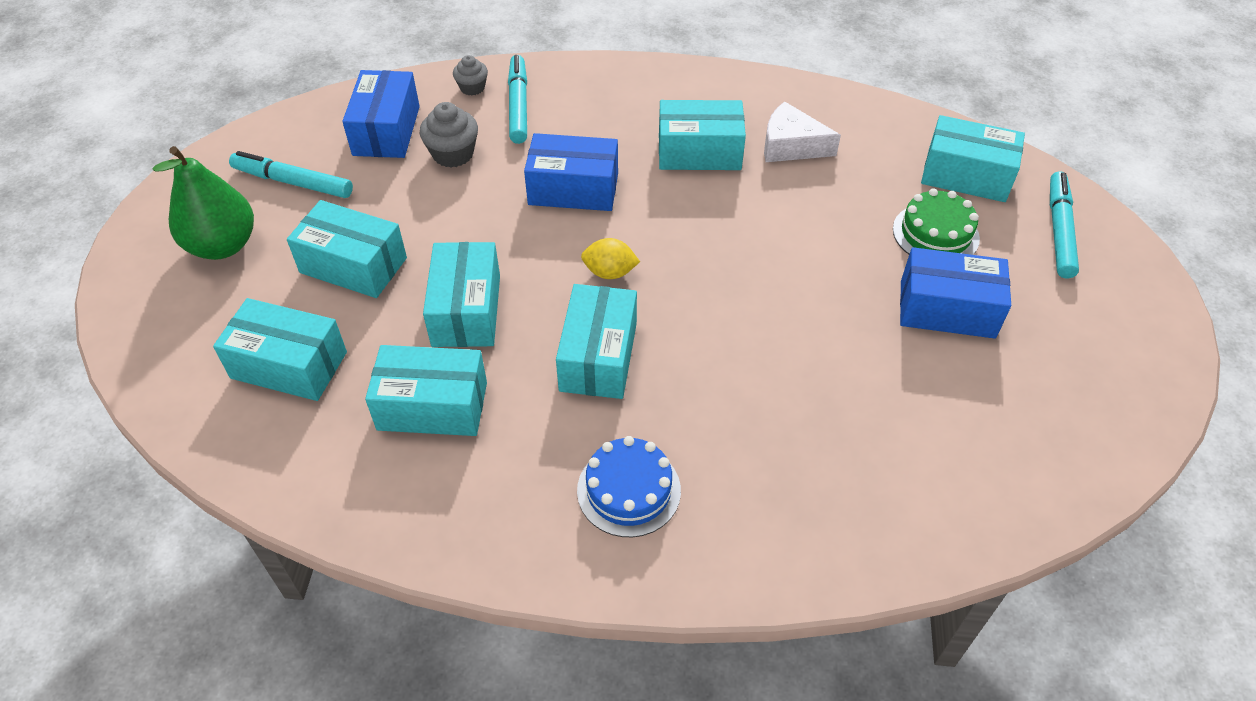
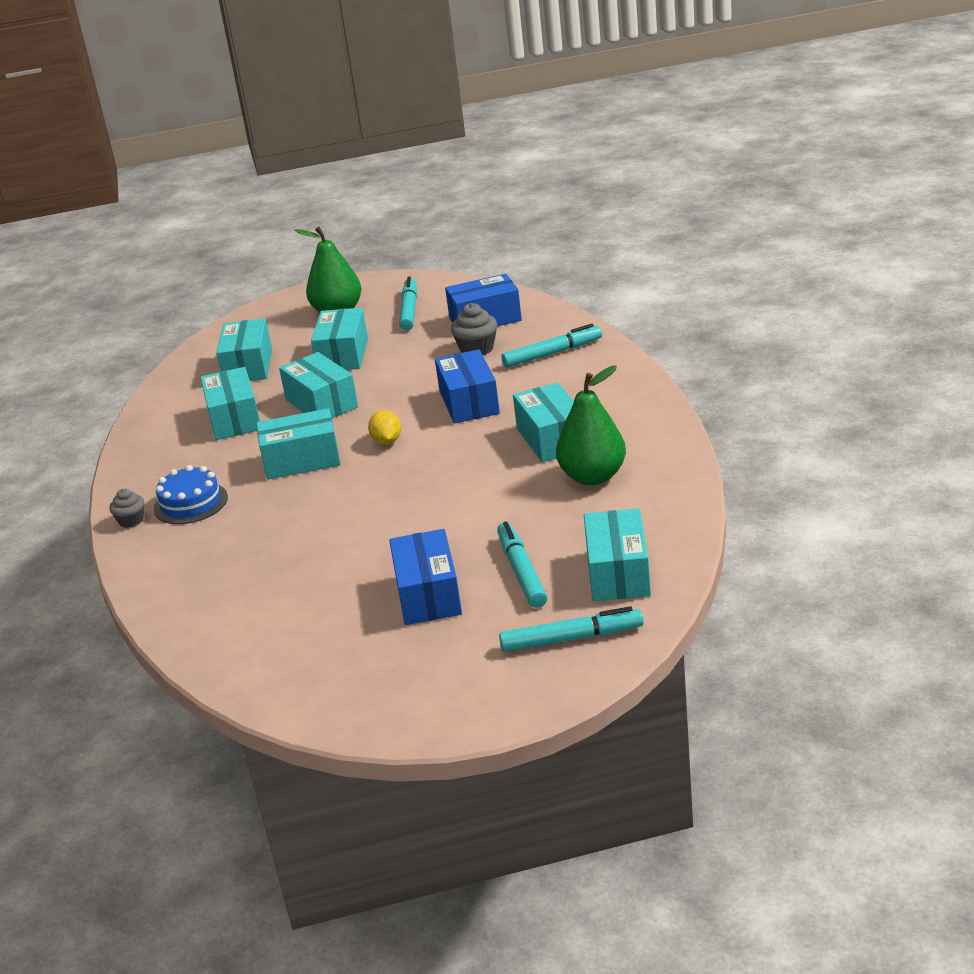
camera: 75 degrees right, 20 degrees down
turquoise box [423,242,500,347] -> turquoise box turned 75 degrees clockwise [279,352,358,418]
grey cupcake [453,55,488,95] -> grey cupcake moved to [110,488,144,528]
white cheese [764,101,841,162] -> green pear [556,366,626,485]
green cake [893,188,980,255] -> turquoise marker [497,522,547,608]

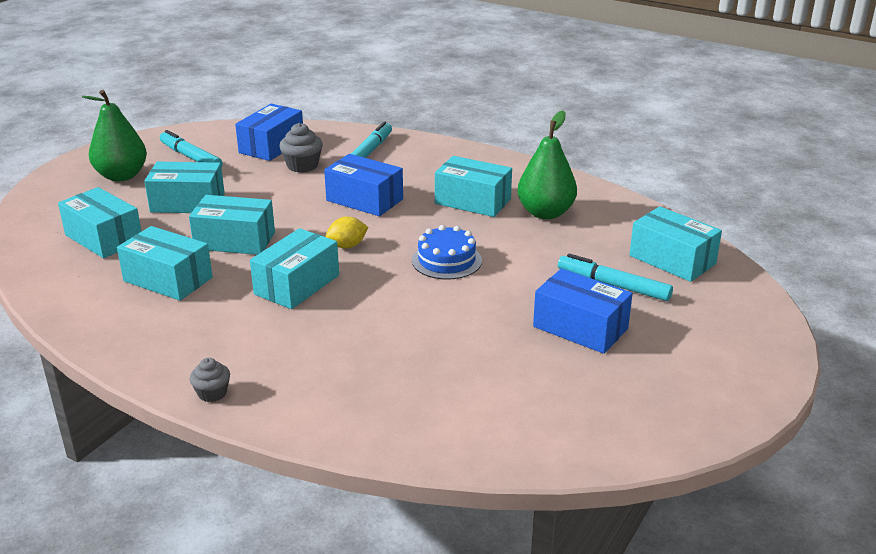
camera: 50 degrees left, 0 degrees up
blue cake [154,465,228,524] -> blue cake moved to [412,225,482,280]
turquoise box [311,308,368,370] -> turquoise box turned 45 degrees counterclockwise [144,162,225,213]
yellow lemon [368,410,401,445] -> yellow lemon turned 60 degrees counterclockwise [326,217,368,248]
turquoise marker [499,606,644,652] -> none

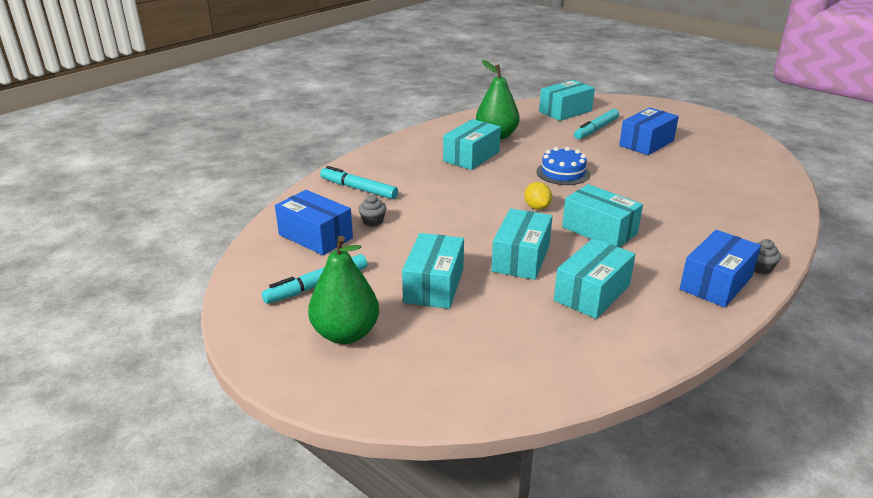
camera: 80 degrees left, 0 degrees up
turquoise box [58,187,142,258] -> none
grey cupcake [279,123,323,173] -> grey cupcake [358,195,386,226], size x0.64
blue box [324,154,403,216] -> blue box moved to [680,230,761,308]

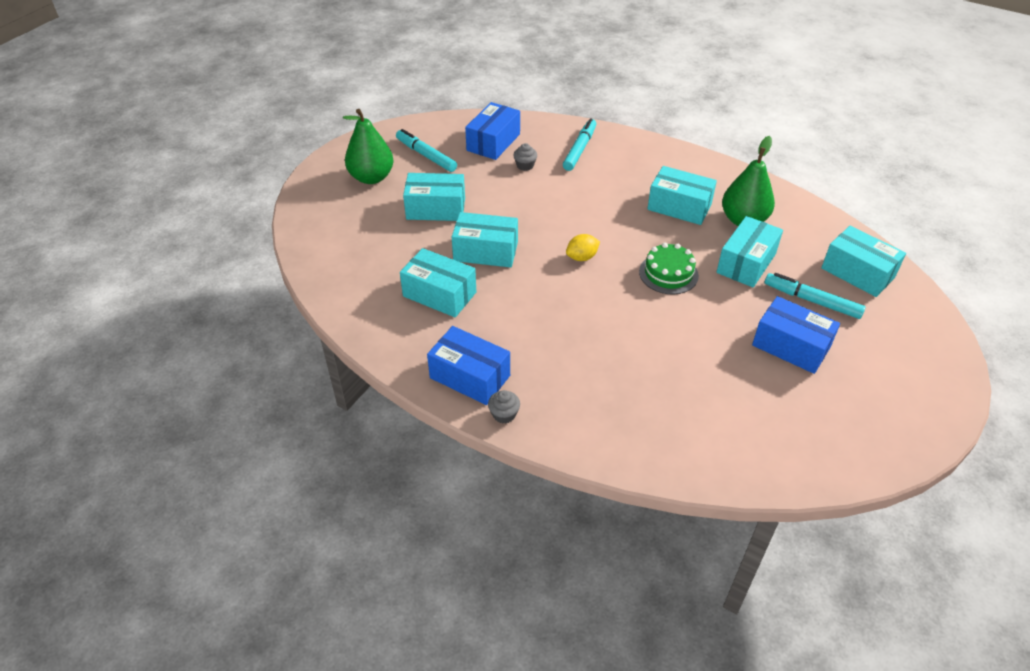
camera: 80 degrees right, 15 degrees up
blue cake [536,147,590,185] -> green cake [639,243,699,294]
turquoise box [562,184,643,247] -> turquoise box moved to [716,216,783,288]

